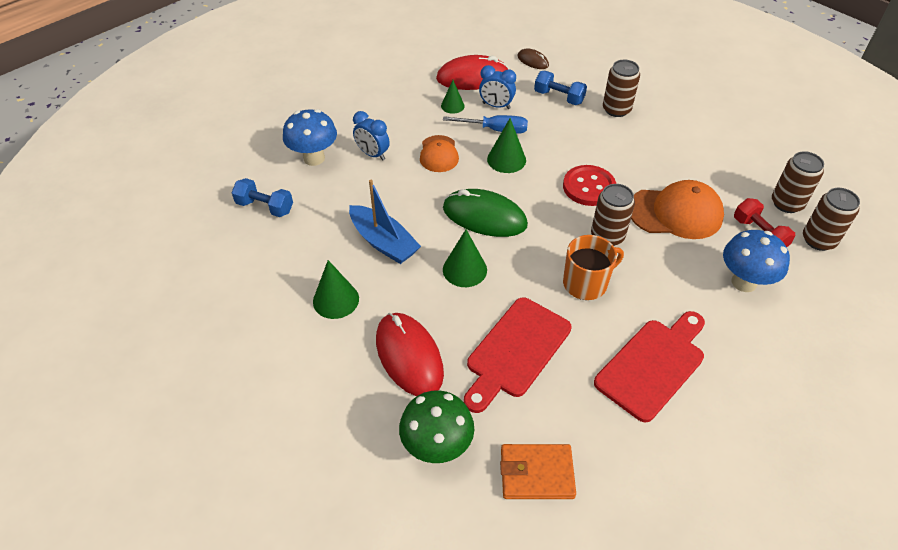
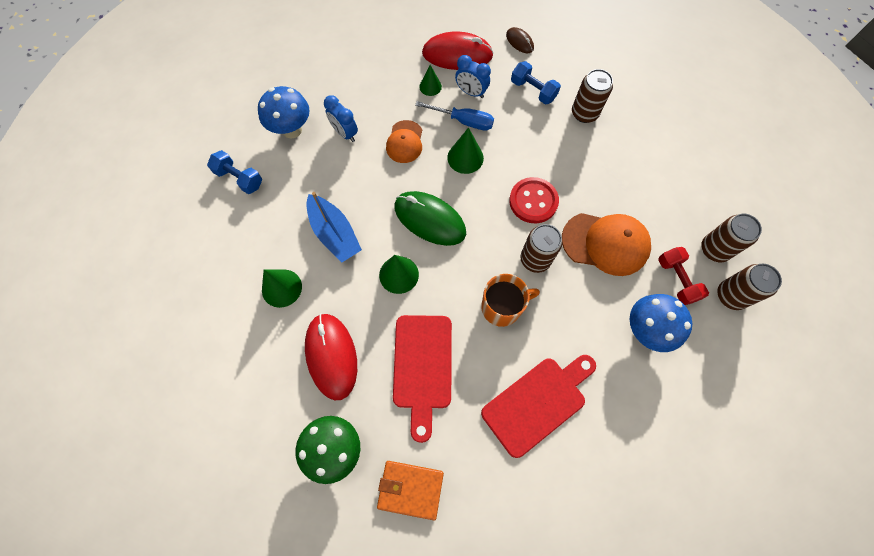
camera: 10 degrees right, 20 degrees up
red cutting board [464,297,572,413] -> red cutting board turned 45 degrees counterclockwise [393,315,452,443]

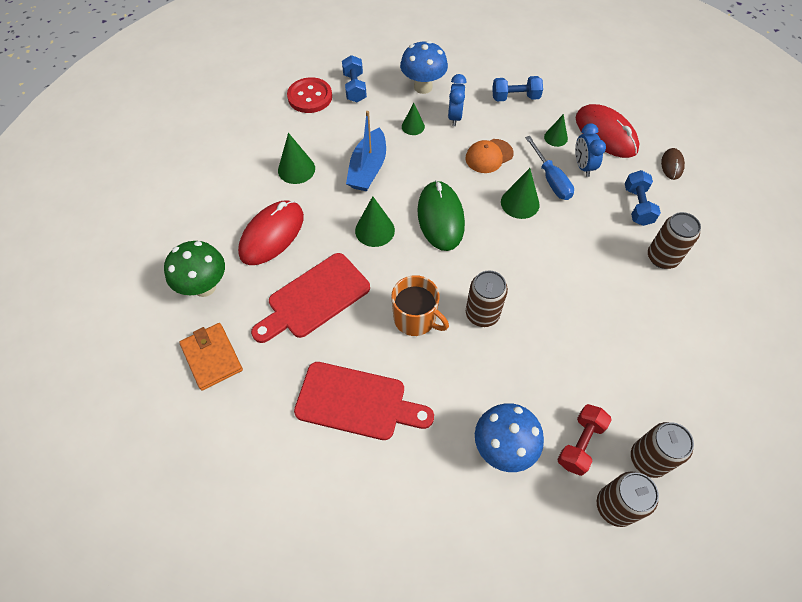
camera: 50 degrees right, 10 degrees down
red button [509,177,559,223] -> red button moved to [287,77,332,113]
orange cap [562,213,651,276] -> none
none -> green cone [402,103,425,135]
none -> blue dumbbell [492,76,543,101]

